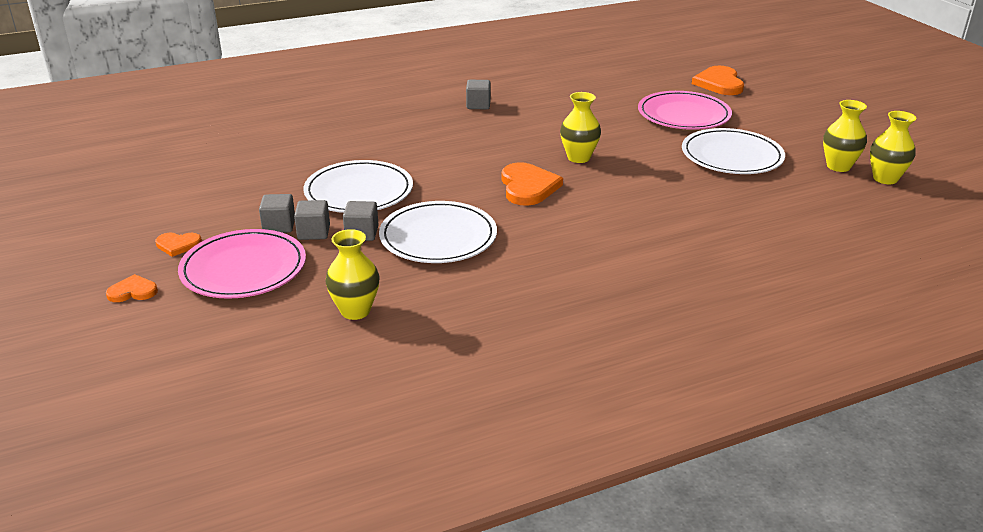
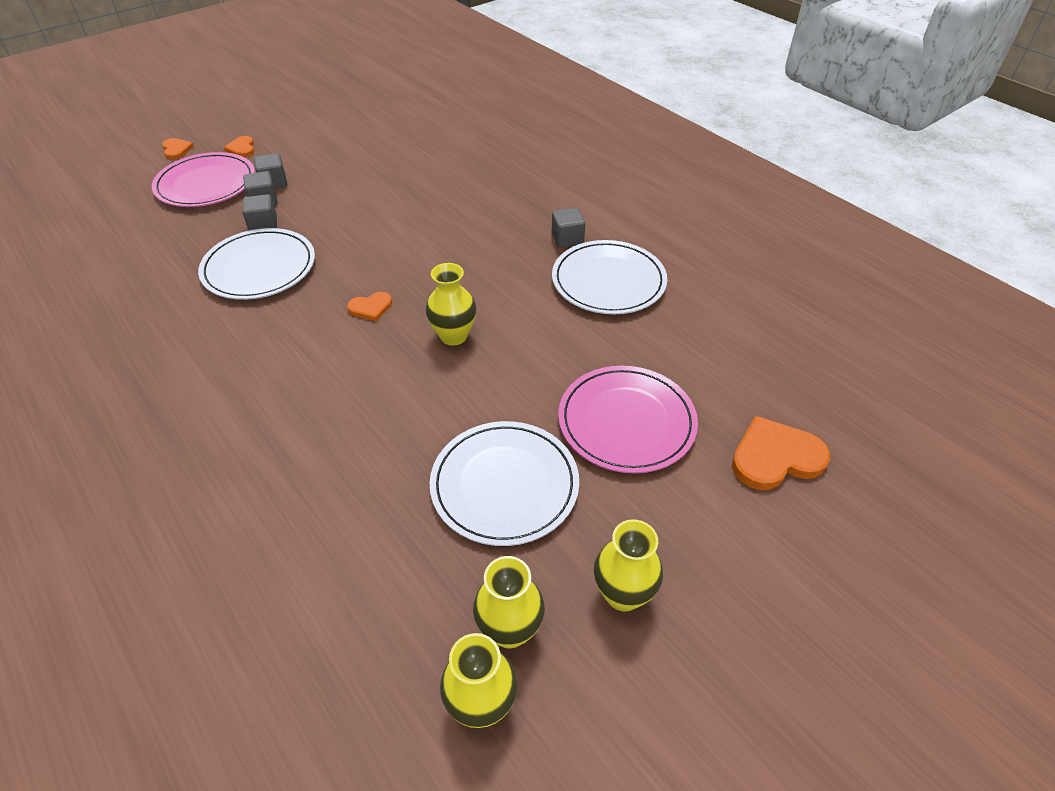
camera: 75 degrees right, 15 degrees up
white plate [303,160,413,213] -> white plate moved to [552,240,667,314]
yellow vase [325,229,379,320] -> yellow vase moved to [594,519,663,612]
orange heart [501,162,563,206] -> orange heart [347,292,392,321], size x0.55

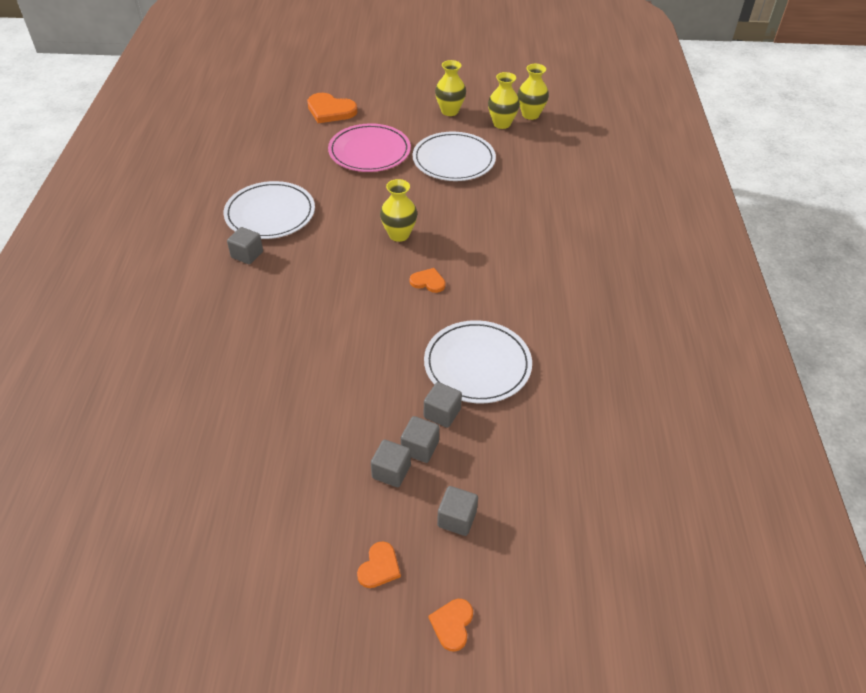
camera: 140 degrees left, 0 degrees up
pink plate [152,152,255,207] -> grey cube [437,486,478,536]

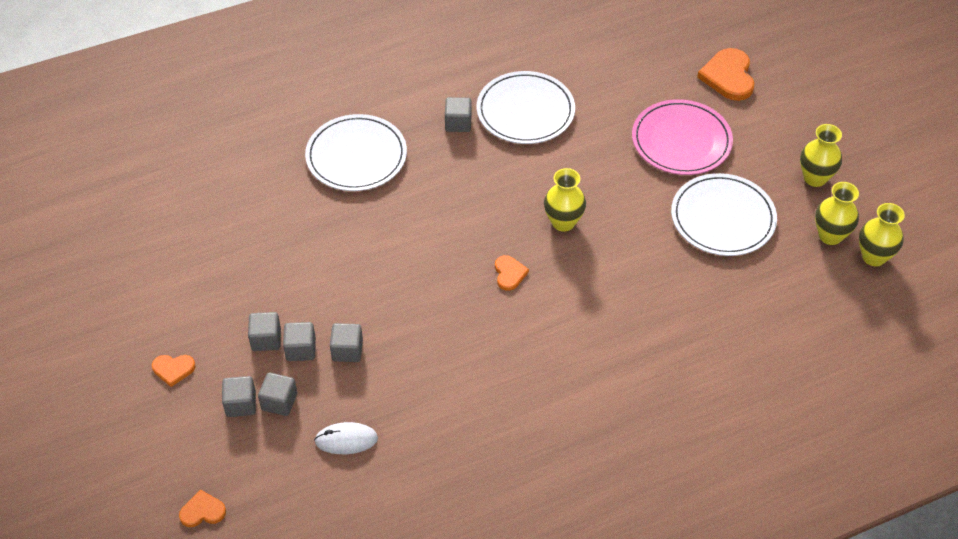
camera: 65 degrees right, 5 degrees up
white plate [424,320,532,404] -> white plate moved to [305,114,407,191]
orange heart [429,599,473,652] -> orange heart moved to [179,490,226,527]
none -> grey cube [258,372,297,416]
none -> white mouse [314,422,378,454]

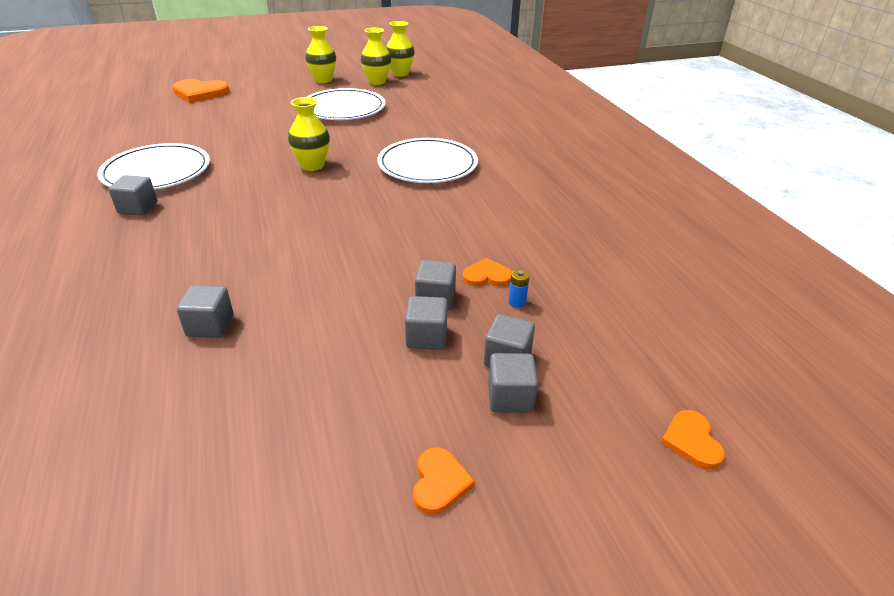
camera: 85 degrees left, 15 degrees down
grey cube [248,312,281,351] -> grey cube moved to [177,285,233,338]
white plate [305,114,407,191] -> white plate moved to [377,138,478,183]
white mouse [314,422,378,454] -> none
orange heart [495,255,529,291] -> orange heart moved to [463,258,512,286]
pink plate [632,99,733,175] -> none
none -> blue battery [508,269,530,308]

